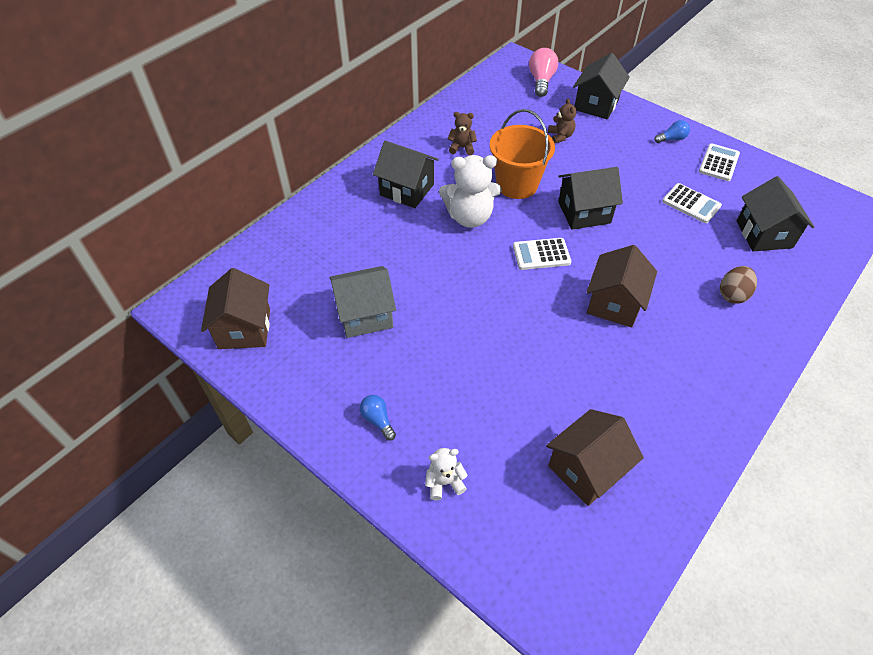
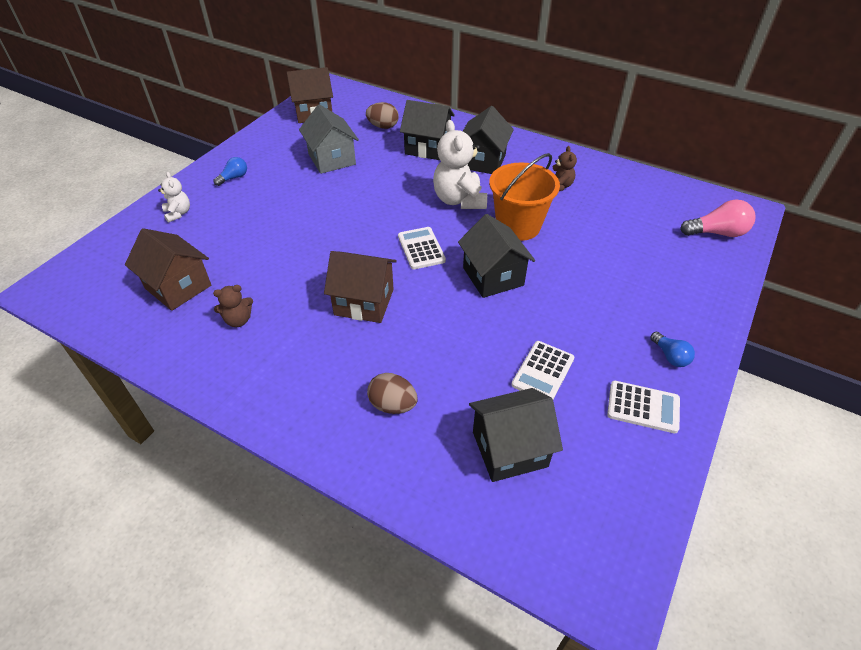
camera: 80 degrees right, 5 degrees down
brown teddy bear [548,98,577,143] -> brown teddy bear moved to [213,285,253,327]
black house [573,53,630,119] -> black house moved to [400,100,455,160]
none -> brown egg [366,102,399,129]

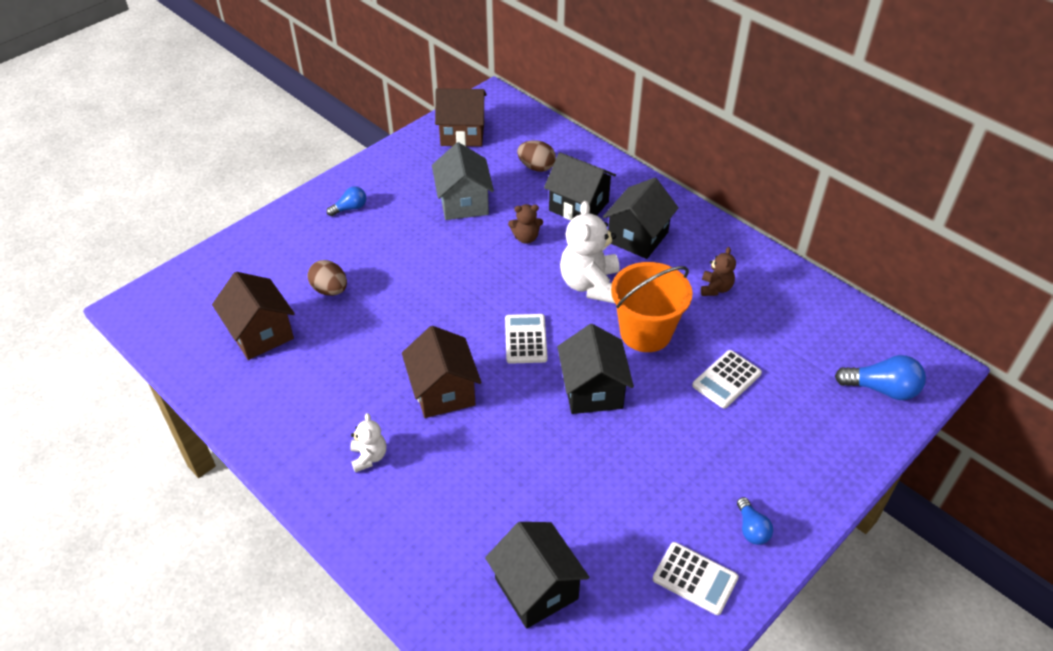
camera: 15 degrees right, 0 degrees up
white teddy bear [158,172,190,223] -> white teddy bear moved to [350,413,386,472]
brown teddy bear [213,285,253,327] -> brown teddy bear moved to [508,204,543,244]
brown house [324,251,397,323] -> brown house turned 45 degrees clockwise [402,326,481,418]
brown egg [367,373,418,414] -> brown egg moved to [308,260,347,296]
black house [469,388,563,482] -> black house turned 60 degrees clockwise [485,522,589,629]
white calculator [511,341,574,399] -> white calculator moved to [692,350,762,409]
pink light bulb [680,200,755,237] -> blue light bulb [835,355,926,400]

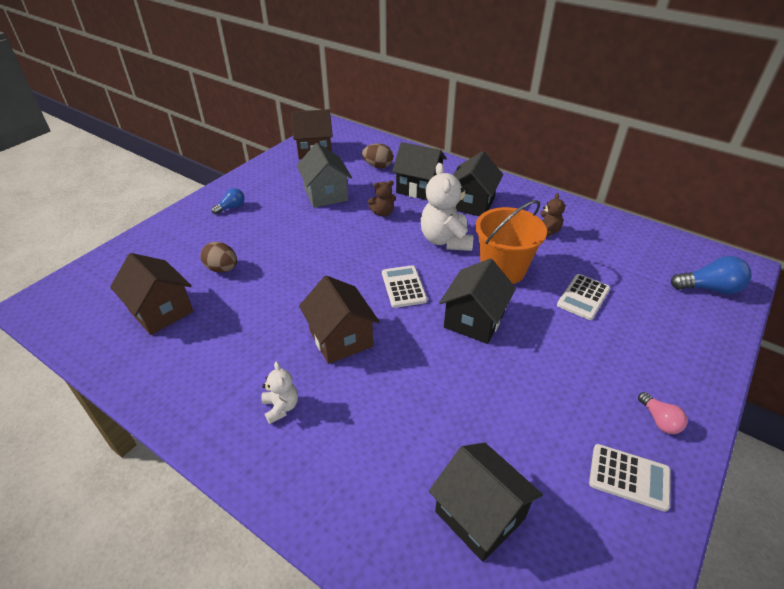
camera: 10 degrees left, 5 degrees down
black house [557,324,634,414] -> black house turned 45 degrees clockwise [439,258,516,344]
blue light bulb [737,497,773,545] -> pink light bulb [638,392,687,434]

